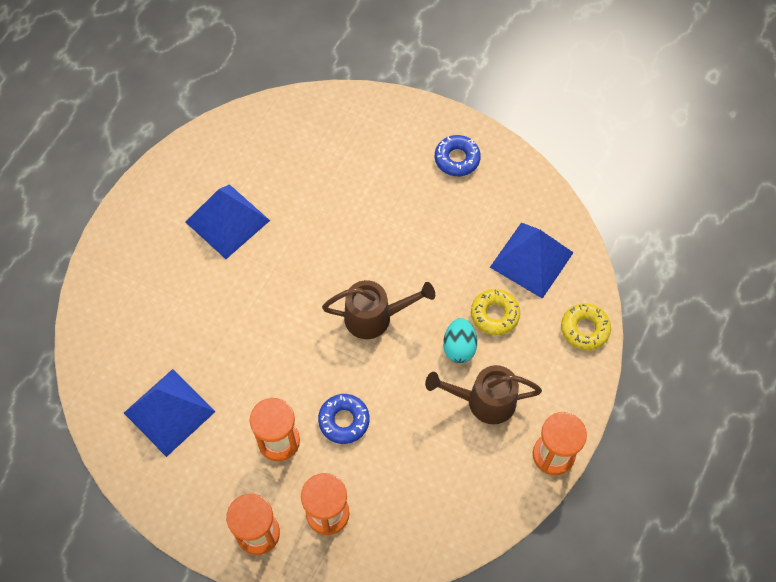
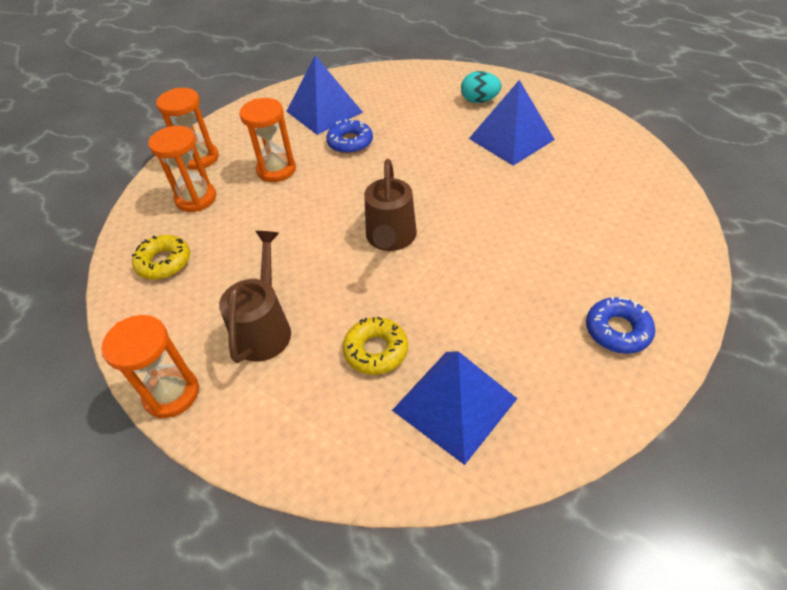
camera: 100 degrees right, 15 degrees down
blue donut [318,394,370,444] -> blue donut moved to [326,119,373,154]
turquoise egg [443,318,477,363] -> turquoise egg moved to [461,71,501,103]
yellow donut [561,303,611,350] -> yellow donut moved to [132,235,190,280]

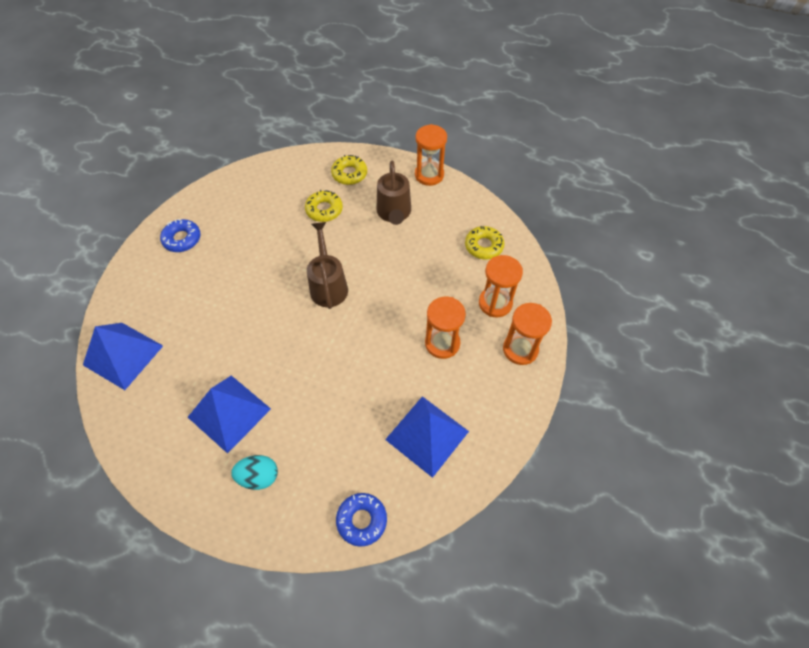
camera: 165 degrees right, 10 degrees up
blue donut [326,119,373,154] -> blue donut moved to [336,493,387,547]
blue pyramid [392,351,517,465] -> blue pyramid moved to [83,323,163,390]
none -> yellow donut [331,155,367,185]

